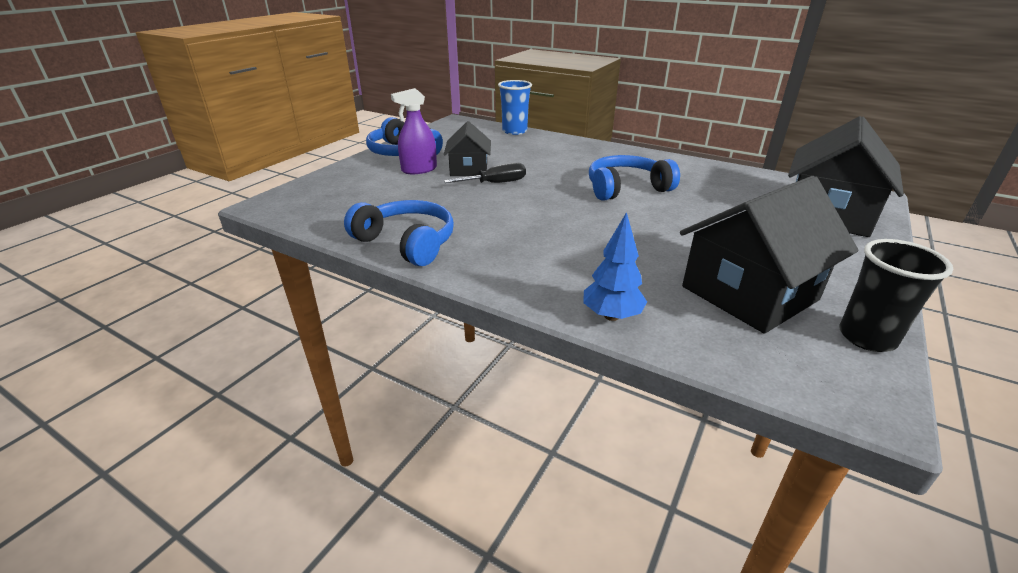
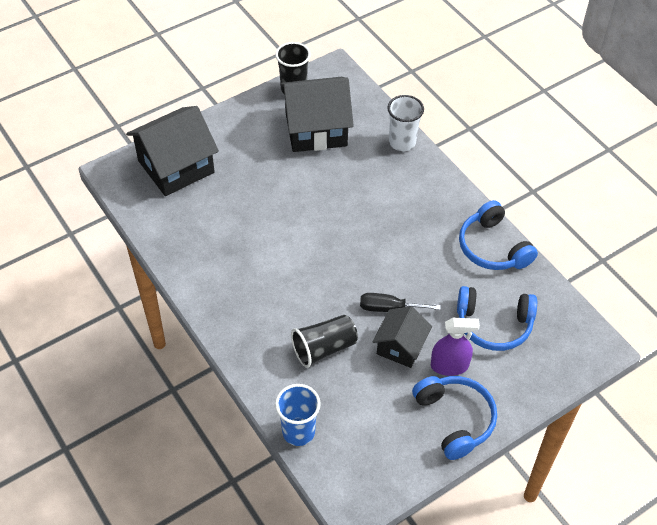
camera: 155 degrees left, 20 degrees up
blue tree [583,212,647,321] -> white cup [388,95,424,151]
blue headphones [589,155,680,201] -> blue headphones moved to [457,286,537,351]
none -> black cup [291,315,358,368]

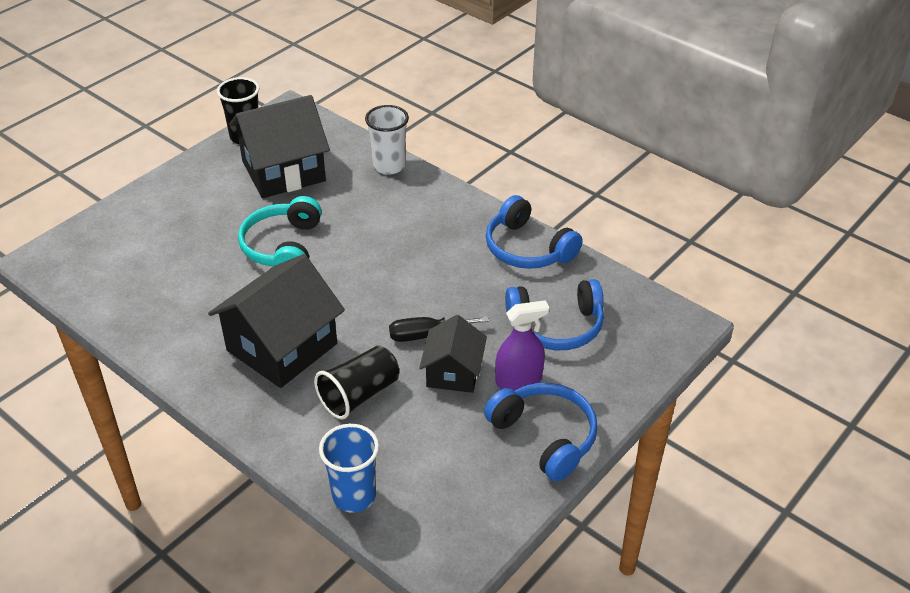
camera: 15 degrees left, 10 degrees down
black house [126,106,219,196] -> black house moved to [208,254,345,388]
none -> turquoise headphones [238,196,322,266]

